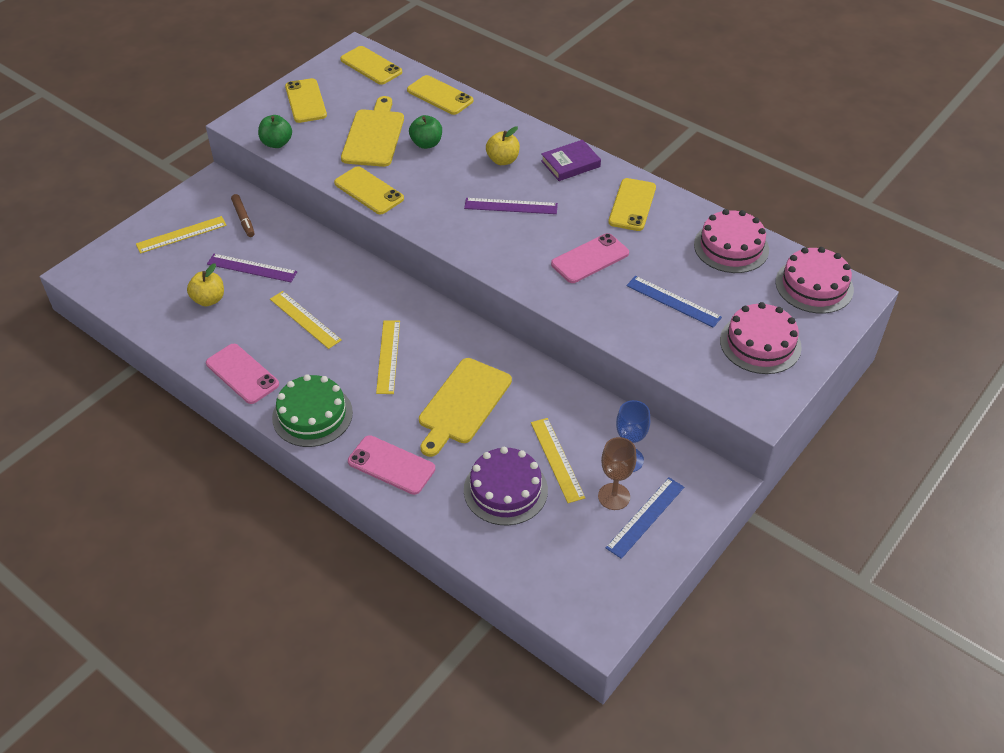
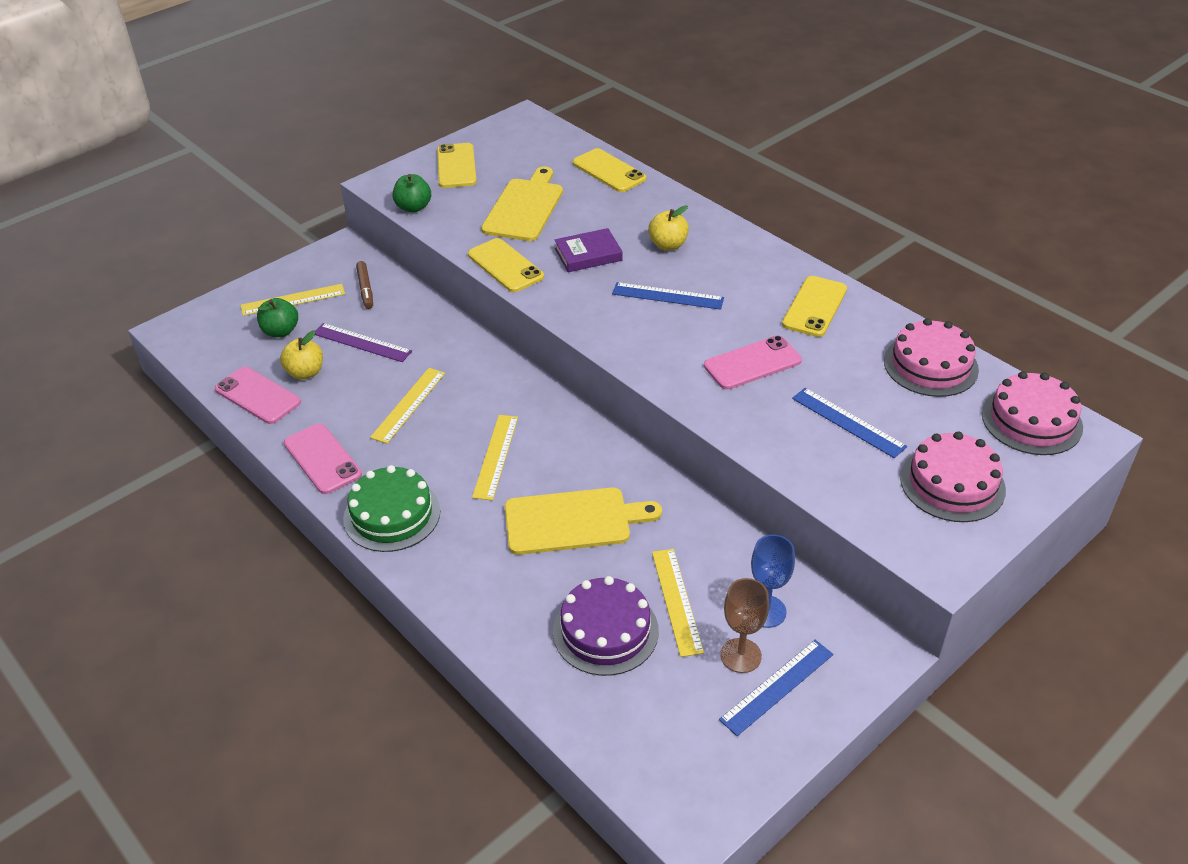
camera: 10 degrees right, 5 degrees down
yellow ruler [270,291,342,349] -> yellow ruler turned 60 degrees clockwise [370,368,445,444]
yellow phone [340,46,402,85] -> none
pink phone [348,435,435,495] -> pink phone moved to [215,367,301,424]
green apple [409,115,442,149] -> green apple moved to [257,298,298,337]
yellow cutting board [419,358,512,457] -> yellow cutting board turned 135 degrees counterclockwise [505,487,662,555]
purple ruler [464,198,558,214] -> blue ruler [612,282,724,310]
purple book [541,140,601,181] -> purple book moved to [554,228,623,272]

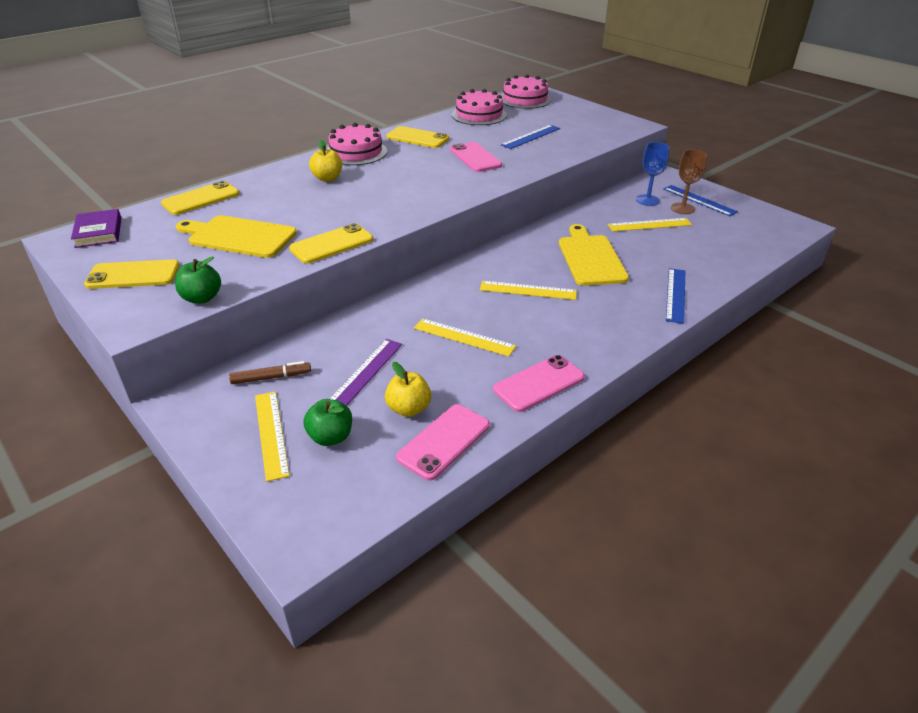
camera: 90 degrees left, 5 degrees down
green cake [343,465,440,552] -> none
purple cake [553,576,659,676] -> none
purple book [554,228,623,272] -> purple book moved to [71,209,121,248]
blue ruler [612,282,724,310] -> blue ruler moved to [666,268,685,324]
pink cake [900,432,1006,522] -> pink cake moved to [328,123,387,165]

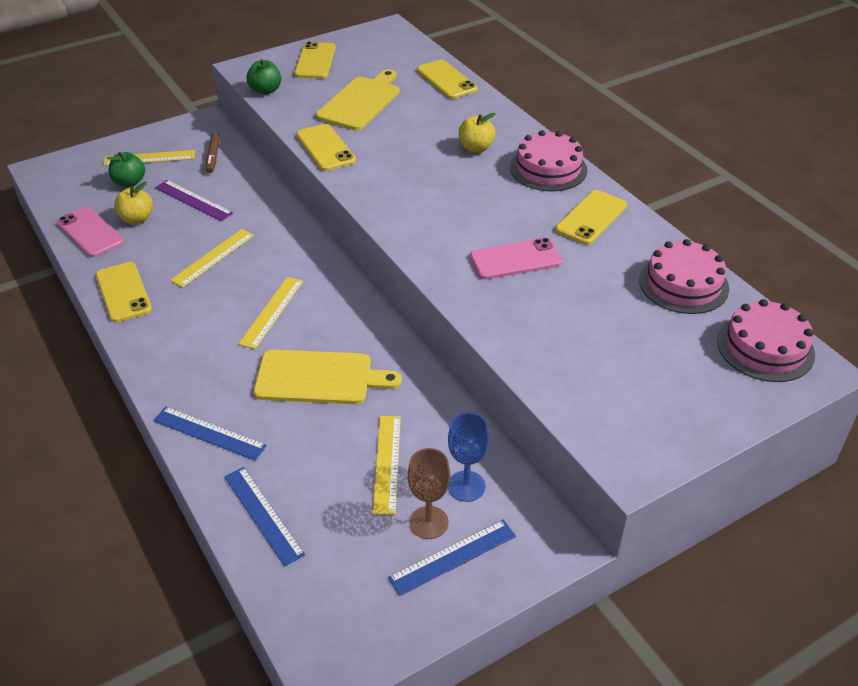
camera: 100 degrees right, 5 degrees up
purple book [71,209,121,248] -> none
pink phone [493,355,585,412] -> yellow phone [96,262,152,323]
blue ruler [501,125,560,149] -> blue ruler moved to [224,467,305,566]

